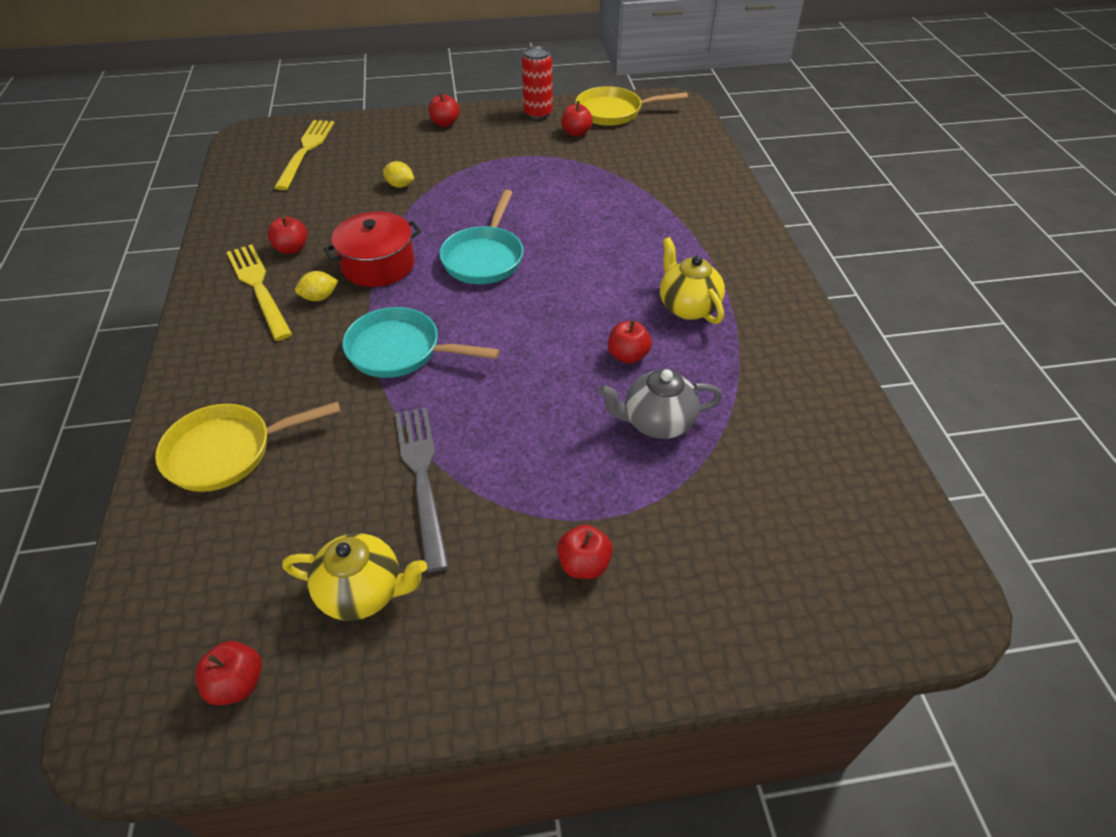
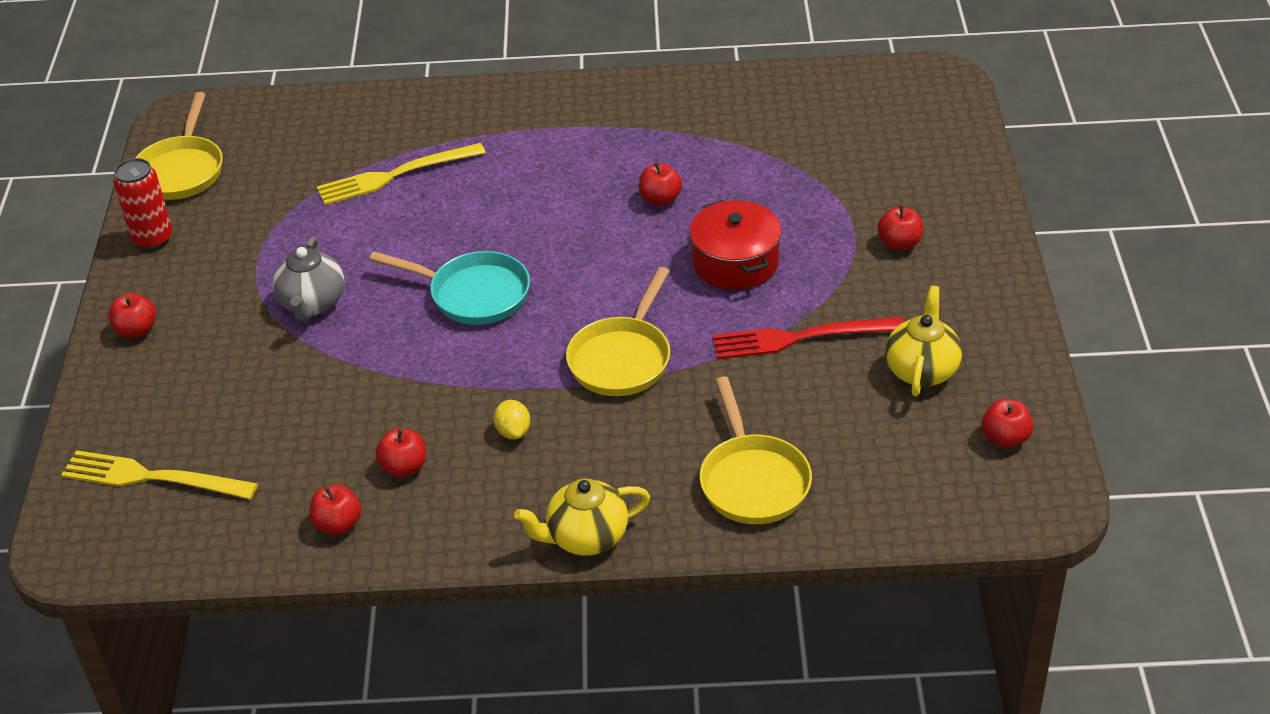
camera: 80 degrees left, 5 degrees down
yellow fork [226,244,292,341] -> yellow fork moved to [317,143,486,205]
red pot [324,212,421,287] -> red pot moved to [689,200,782,290]
turquoise pan [343,307,500,378] -> yellow pan [566,267,670,396]
yellow lemon [383,161,414,188] -> none
grey fork [395,407,449,573] -> red fork [713,317,904,359]
red apple [561,101,593,137] -> red apple moved to [309,484,361,535]
grey teapot [598,369,722,439] -> grey teapot moved to [272,237,344,321]
yellow teapot [660,237,725,324] -> yellow teapot moved to [514,478,650,556]

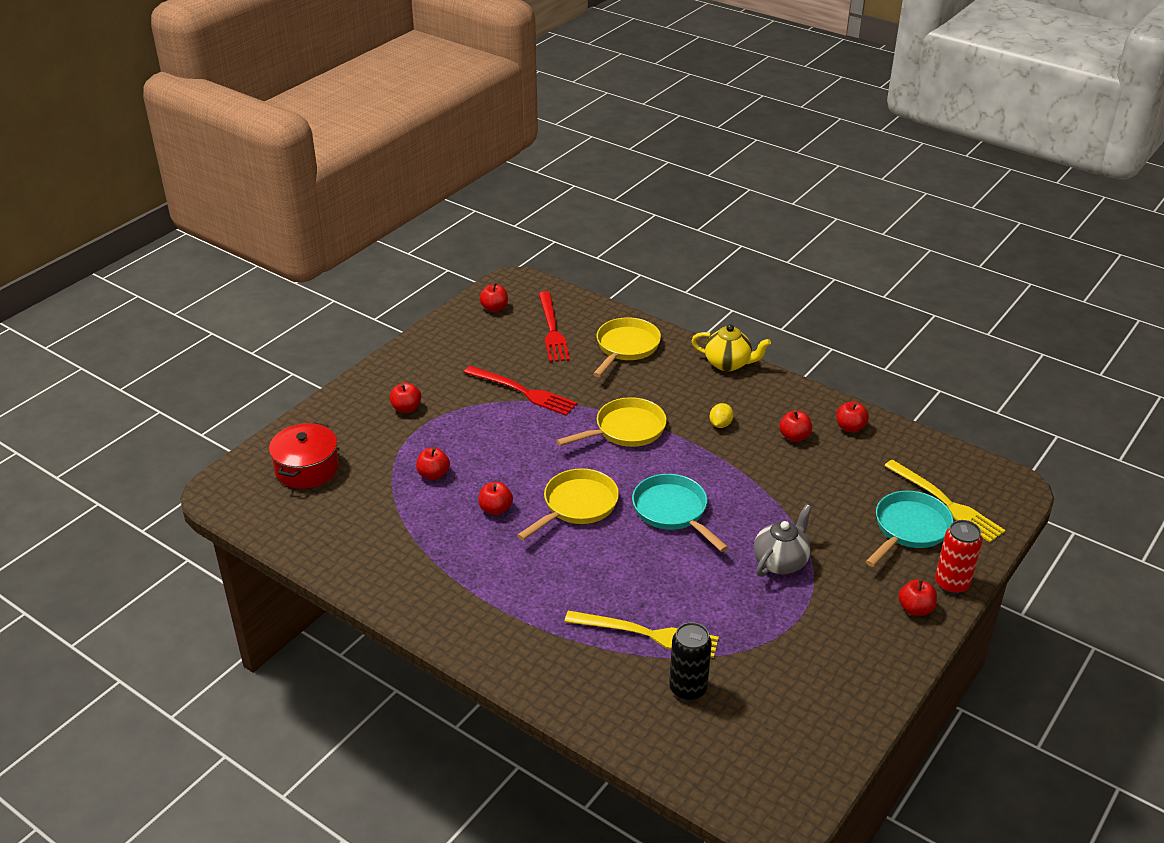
camera: 145 degrees left, 5 degrees down
red can [113,158,173,250] -> red can moved to [935,520,982,594]
yellow pan [136,92,223,200] -> yellow pan moved to [517,469,619,540]
red pot [689,200,782,290] -> red pot moved to [269,422,339,489]
yellow teapot [885,286,962,396] -> none
none -> red apple [416,447,450,480]
none -> red fork [539,291,570,362]
none -> black can [669,622,712,701]
none -> turquoise pan [865,491,954,567]

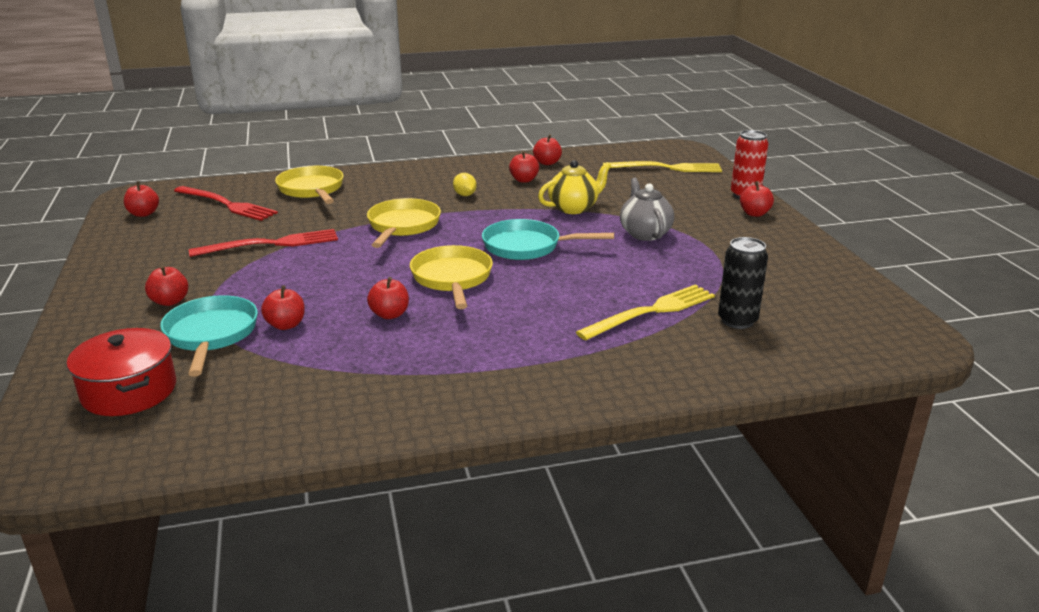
camera: 50 degrees left, 10 degrees down
yellow teapot [691,324,771,371] -> yellow teapot moved to [538,160,611,214]
turquoise pan [865,491,954,567] -> turquoise pan moved to [160,295,258,377]

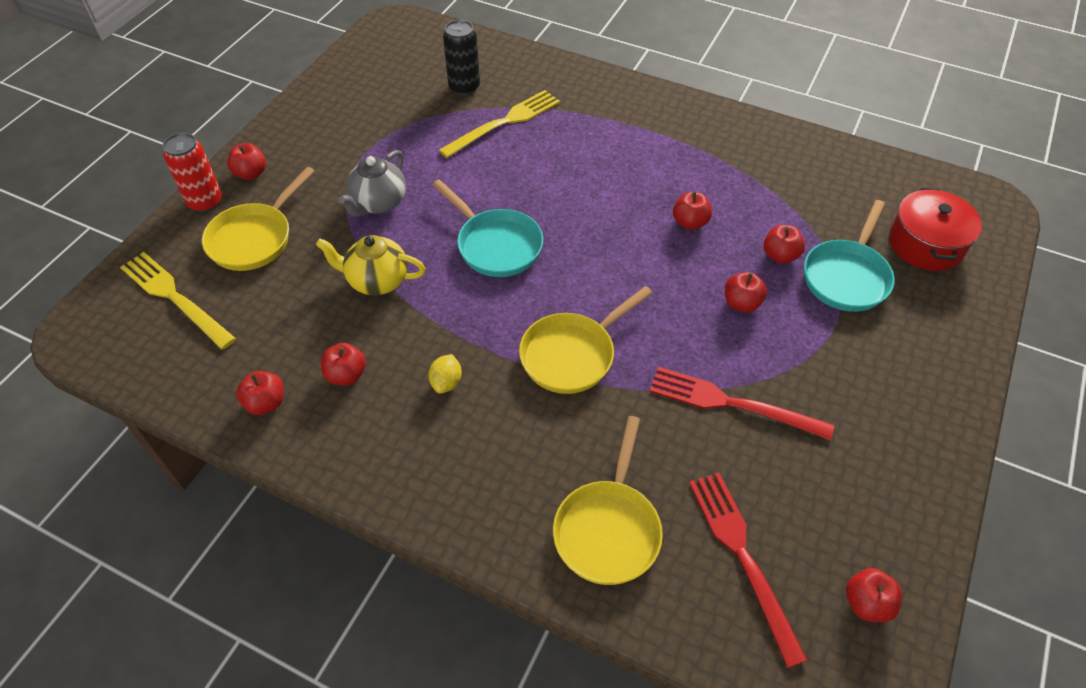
camera: 140 degrees left, 25 degrees up
red apple [145,265,188,306] -> red apple moved to [725,272,767,312]
yellow pan [410,245,493,309] -> yellow pan moved to [202,167,315,271]
yellow fork [576,284,715,340] -> yellow fork turned 135 degrees clockwise [439,90,560,158]

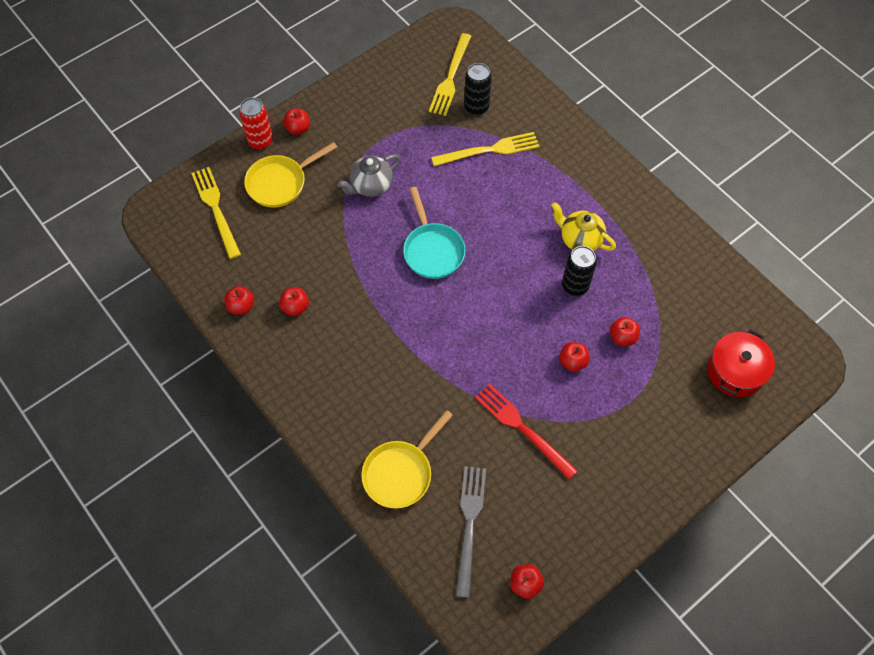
camera: 25 degrees right, 10 degrees up
yellow teapot [316,235,426,295] -> yellow teapot moved to [551,202,616,251]
yellow lemon [428,354,462,393] -> none
yellow pan [519,286,652,394] -> none
red apple [673,191,712,230] -> black can [562,246,597,296]
red fork [689,473,808,668] -> grey fork [456,466,486,598]
turquoise pan [804,200,894,312] -> none
none -> yellow fork [429,33,471,116]

